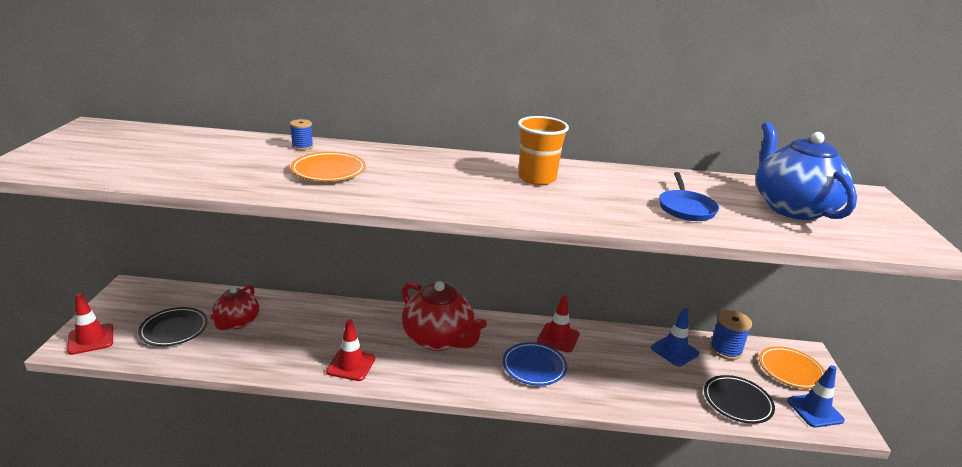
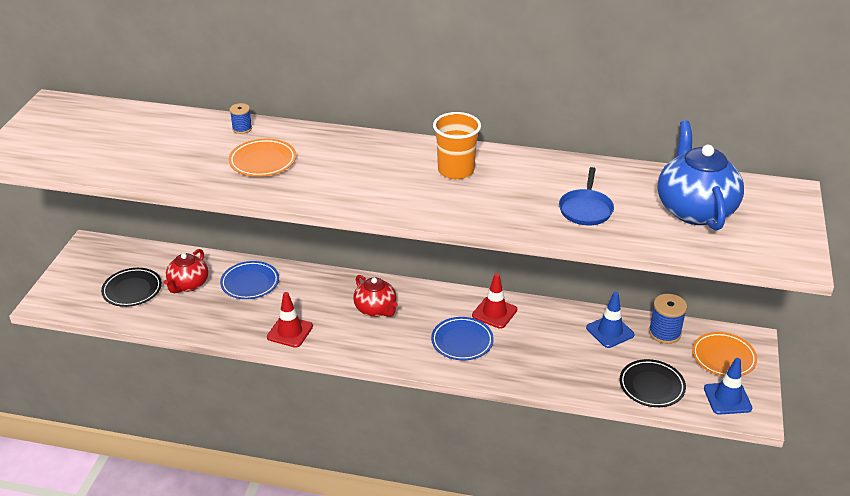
camera: 10 degrees right, 10 degrees up
red traffic cone [67,293,113,355] -> none
red teapot [402,281,487,351] -> red teapot [353,275,398,317], size x0.61
none -> blue plate [220,261,279,299]

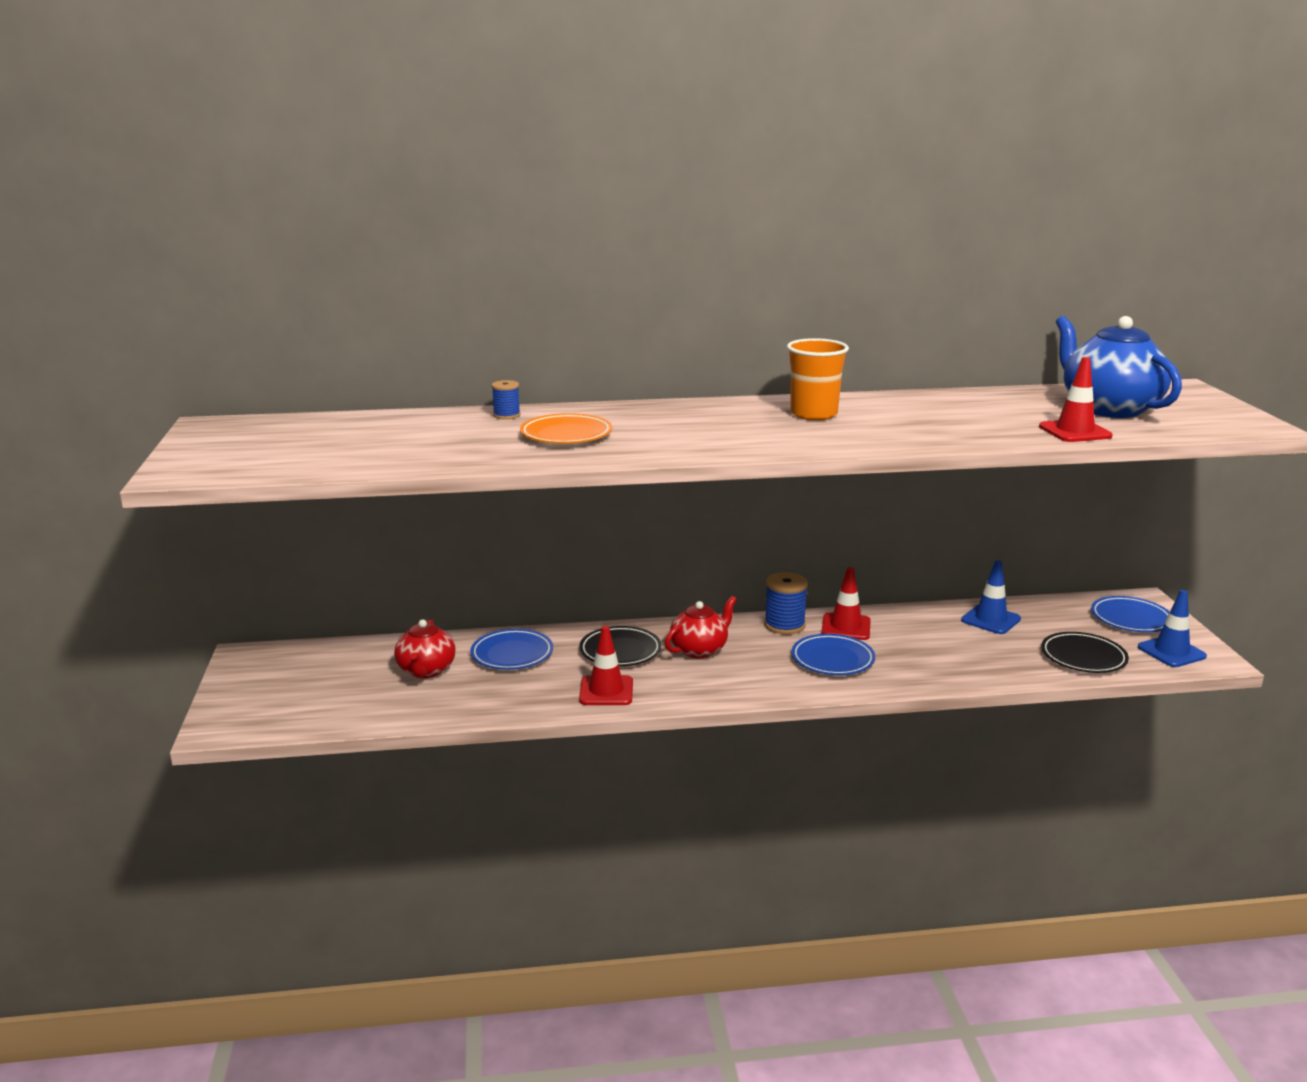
camera: 20 degrees left, 15 degrees down
black plate [101,268,162,307] -> black plate moved to [579,626,661,666]
red teapot [353,275,398,317] -> red teapot turned 75 degrees counterclockwise [665,596,737,658]
blue pan [559,167,614,225] -> none
blue spool [649,294,687,344] -> blue spool moved to [764,572,808,634]
orange plate [692,332,757,376] -> blue plate [1091,596,1170,632]
none -> red traffic cone [1039,357,1113,442]

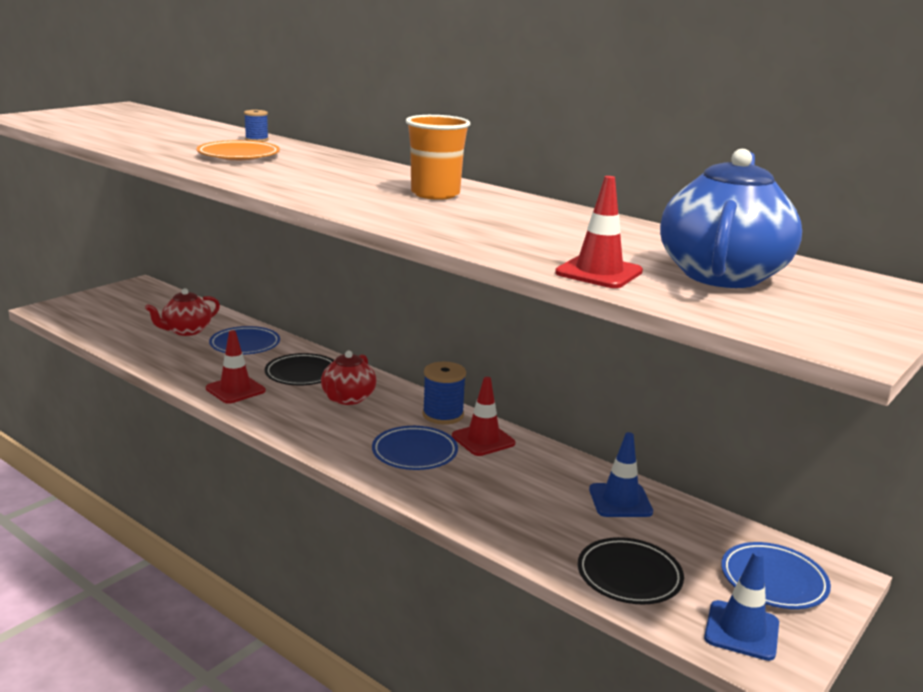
camera: 45 degrees right, 0 degrees up
red teapot [665,596,737,658] -> red teapot turned 105 degrees clockwise [321,351,376,405]

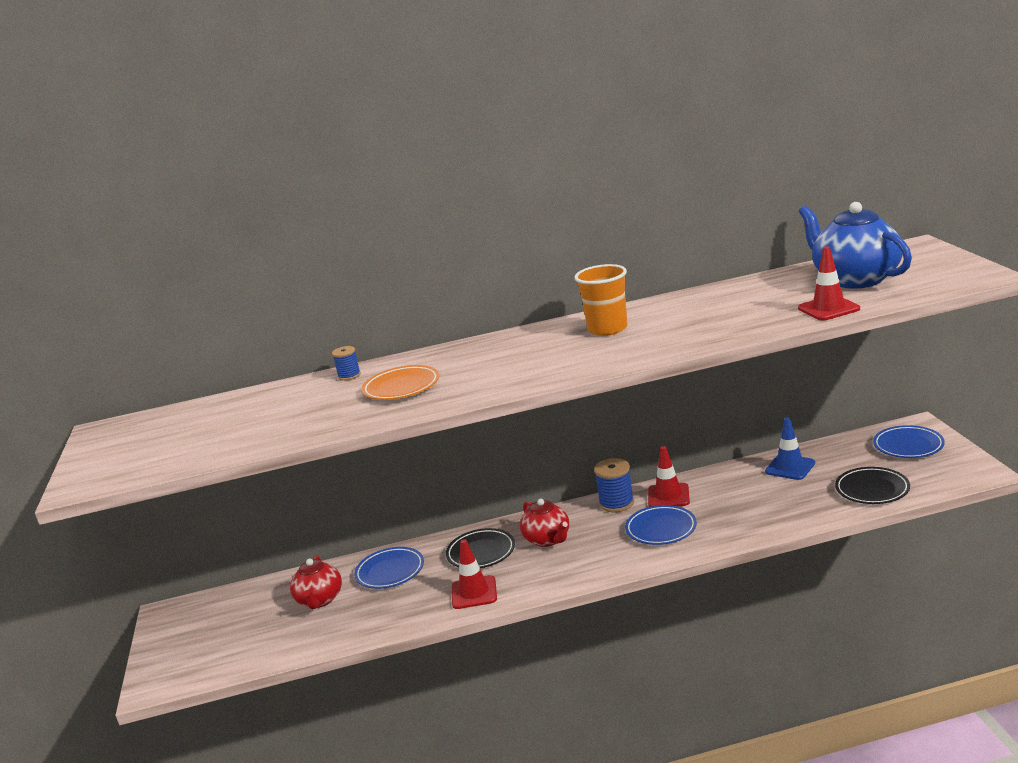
camera: 45 degrees left, 0 degrees up
blue traffic cone [704,551,779,661] -> none

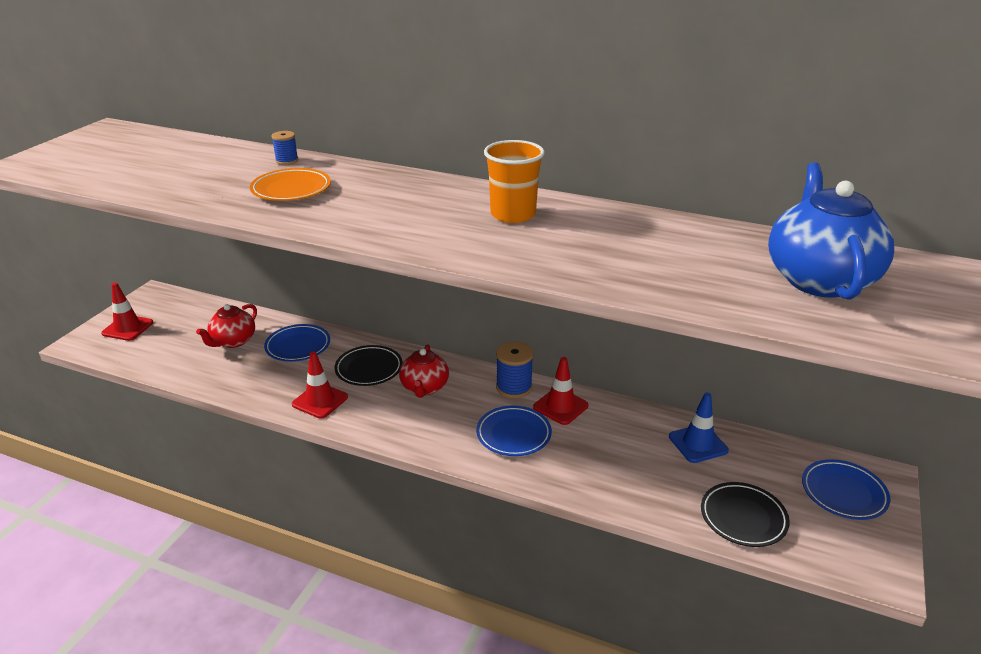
camera: 30 degrees right, 10 degrees up
red traffic cone [798,246,860,321] -> red traffic cone moved to [101,283,153,341]

